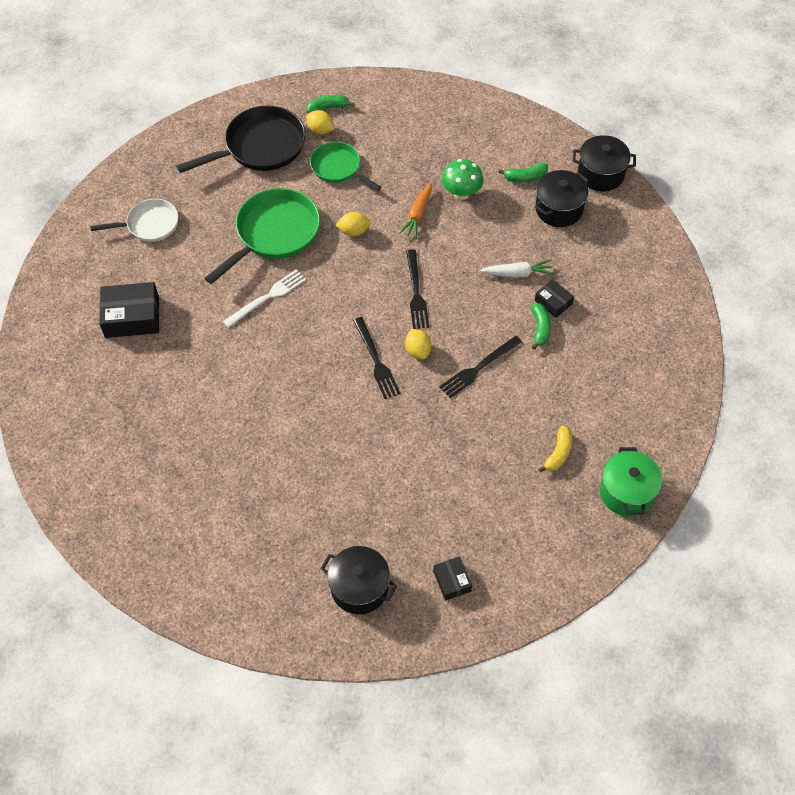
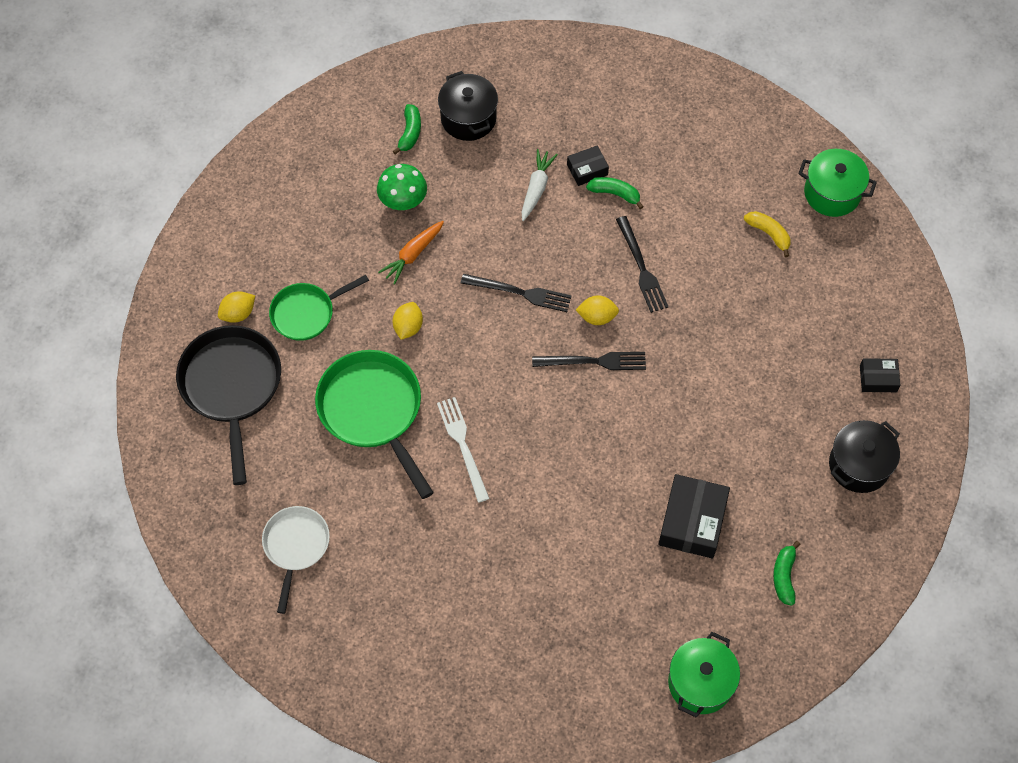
camera: 70 degrees left, 5 degrees up
black box [99,282,159,338] -> black box moved to [658,474,730,558]
green banana [307,95,355,113] -> green banana moved to [773,541,800,606]
orange carrot [399,183,432,238] -> orange carrot turned 90 degrees clockwise [378,221,444,285]
black pot [573,135,636,191] -> none
none -> green pot [668,632,740,718]

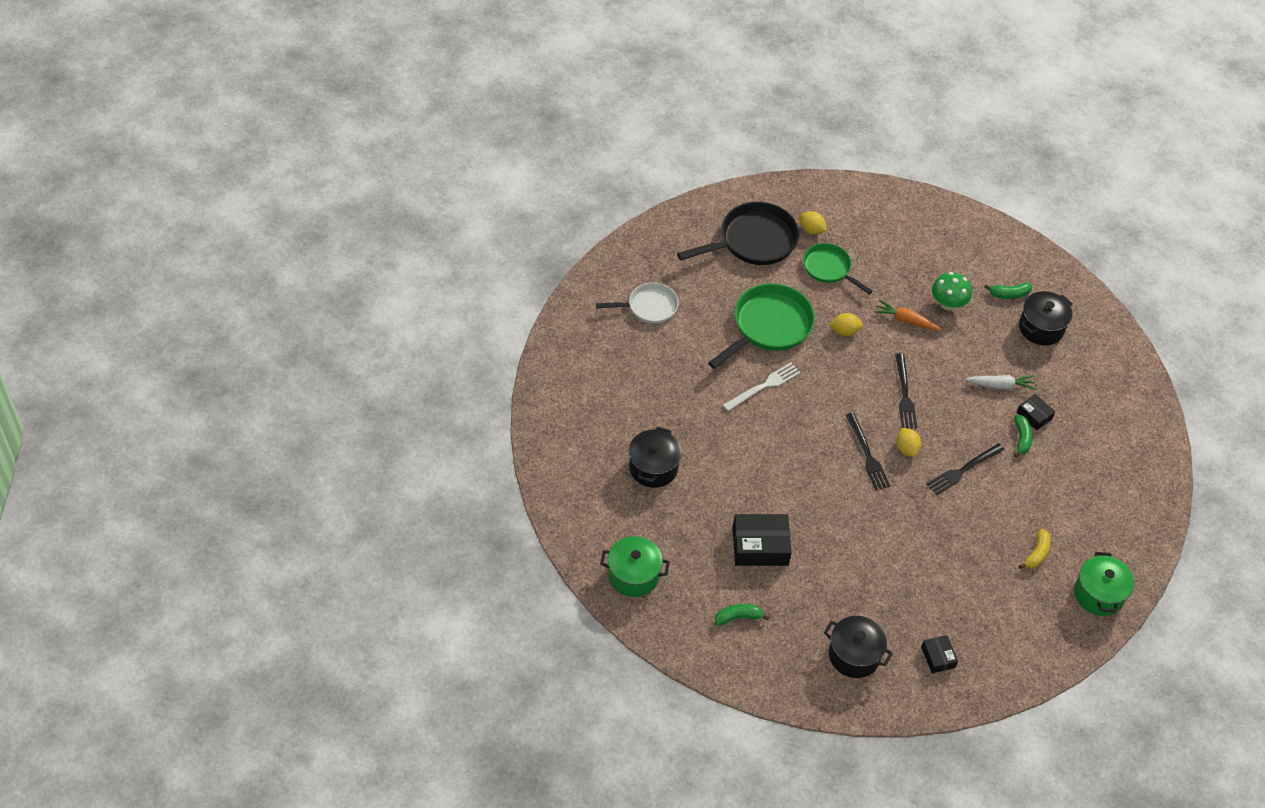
camera: 70 degrees right, 10 degrees down
none -> black pot [629,427,681,488]

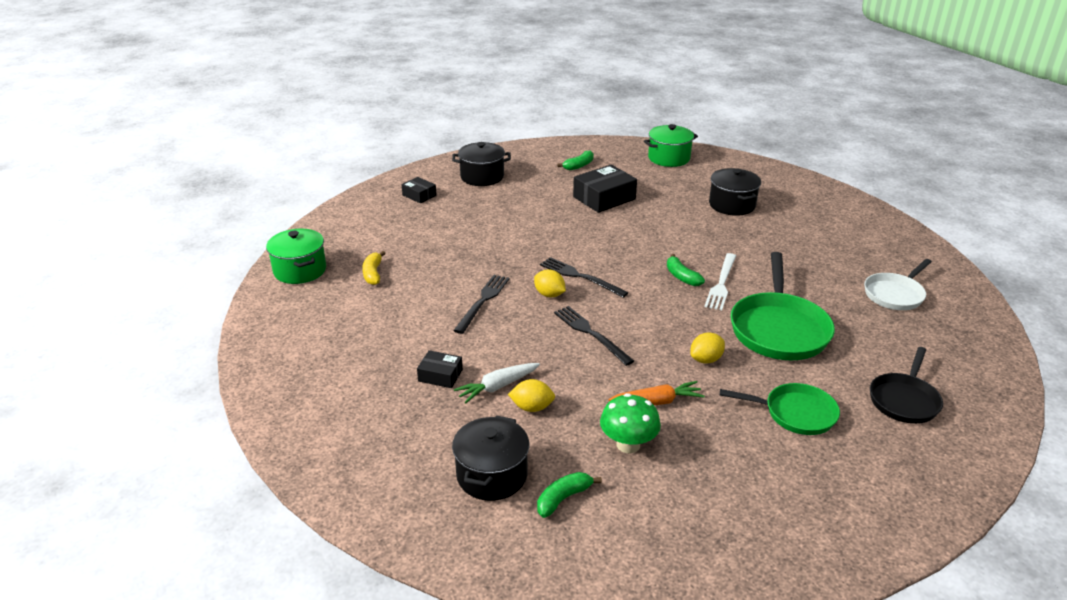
camera: 150 degrees right, 20 degrees down
black pan [677,202,799,265] -> black pan [870,347,943,424], size x0.62
yellow lemon [799,211,827,235] -> yellow lemon moved to [508,379,555,412]
green banana [1014,415,1033,458] -> green banana moved to [667,254,705,286]

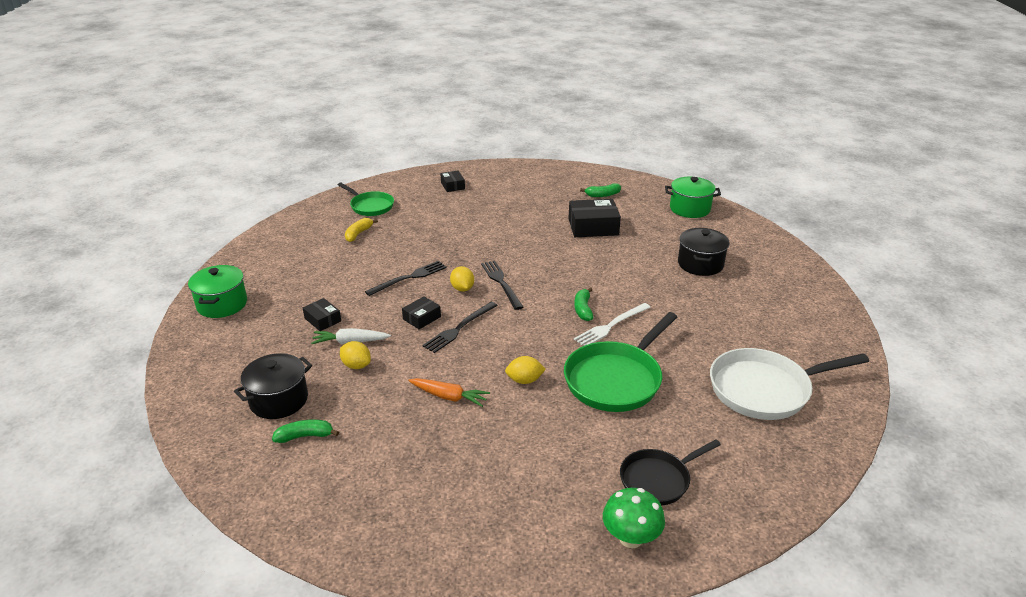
camera: 30 degrees right, 0 degrees up
green pot [266,229,326,284] -> green pot moved to [188,265,247,318]
black pot [452,142,511,186] -> none
black fork [554,306,634,366] -> black fork turned 135 degrees counterclockwise [422,302,498,353]
green mushroom [600,393,661,453] -> green mushroom moved to [603,488,665,548]
green pan [720,383,840,435] -> green pan moved to [338,183,394,216]
white pan [864,259,932,310] -> white pan [710,348,869,420], size x1.62
none -> black box [402,296,441,329]

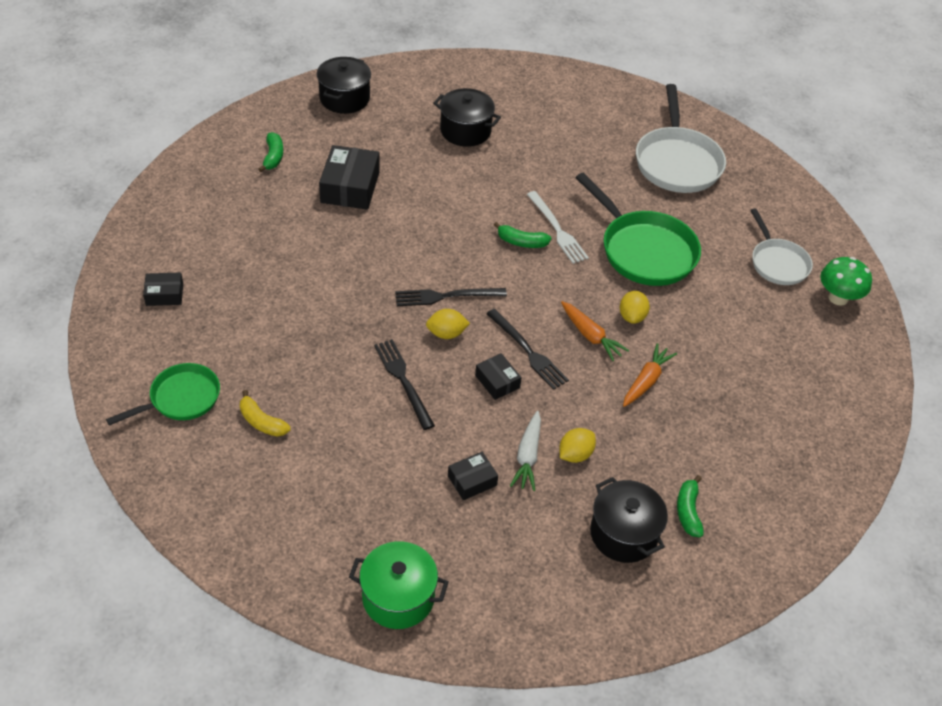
camera: 80 degrees left, 15 degrees up
black pan [620,439,721,505] -> white pan [750,208,813,285]
green pot [665,177,721,218] -> black pot [317,57,371,114]
none -> orange carrot [561,301,629,361]

